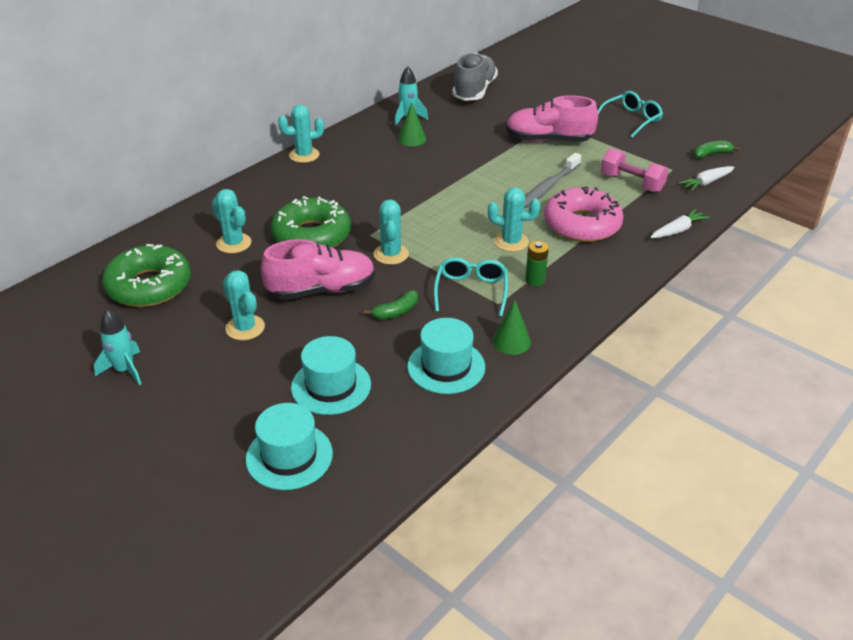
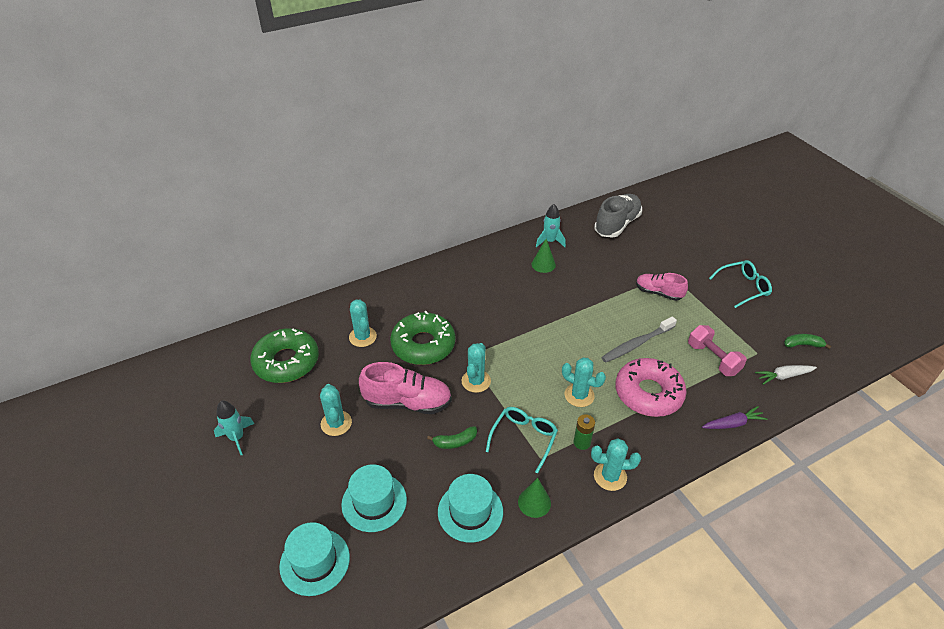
camera: 20 degrees right, 5 degrees up
turquoise cactus [278,105,324,163] -> turquoise cactus moved to [591,438,641,491]
pink shoe [506,95,598,142] -> pink shoe [636,273,688,301], size x0.64
white carrot [650,209,710,238] -> purple carrot [702,406,767,429]

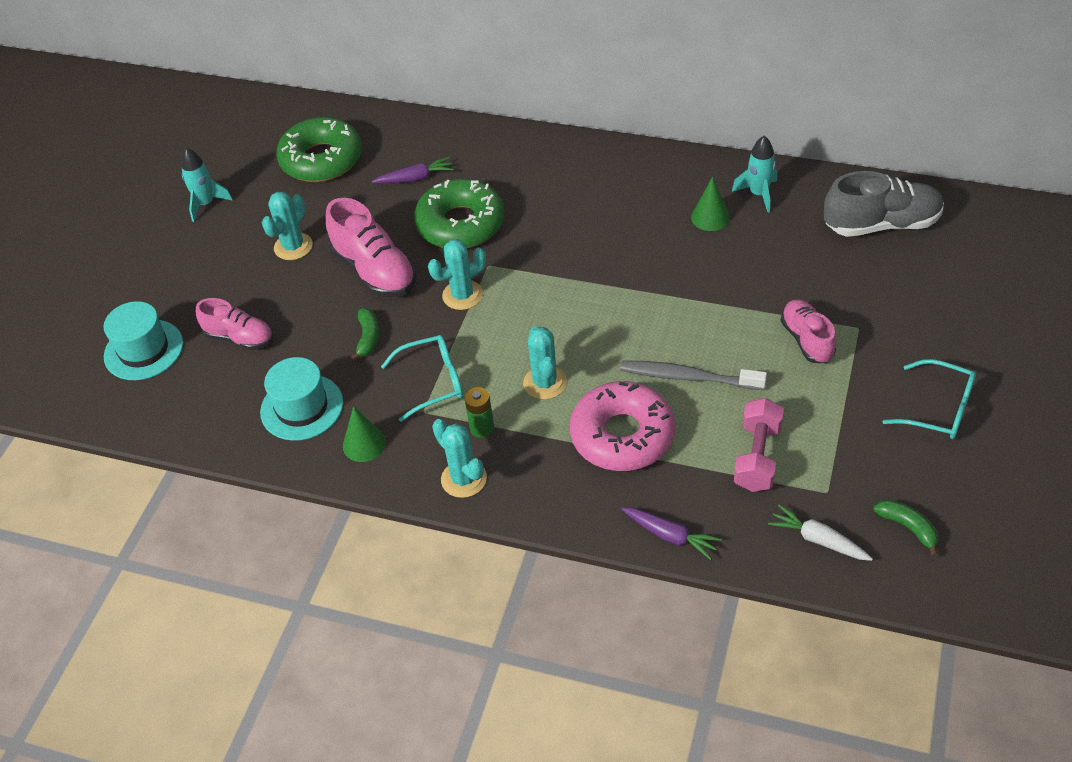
camera: 50 degrees right, 5 degrees up
turquoise hat [341,464,407,532] -> pink shoe [196,298,273,350]
turquoise cactus [349,299,377,347] -> purple carrot [372,157,454,184]
green banana [427,426,477,449] -> green banana turned 120 degrees counterclockwise [351,308,380,361]

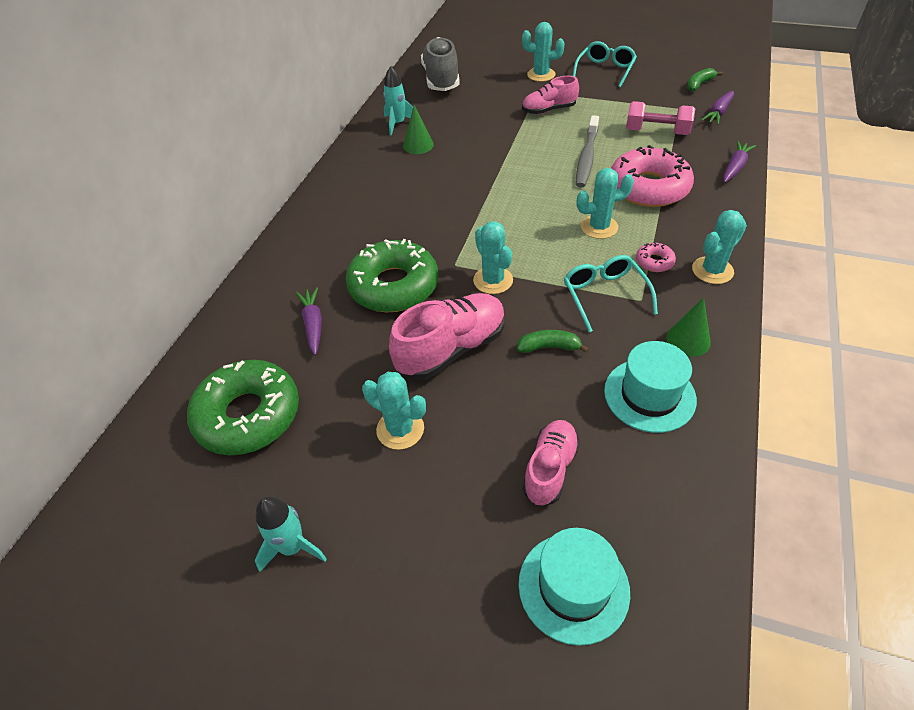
camera: 90 degrees left, 0 degrees up
green battery [464,387,494,438] -> pink donut [636,242,676,272]
white carrot [768,505,873,561] -> purple carrot [701,91,734,125]
none -> turquoise cactus [522,22,565,82]

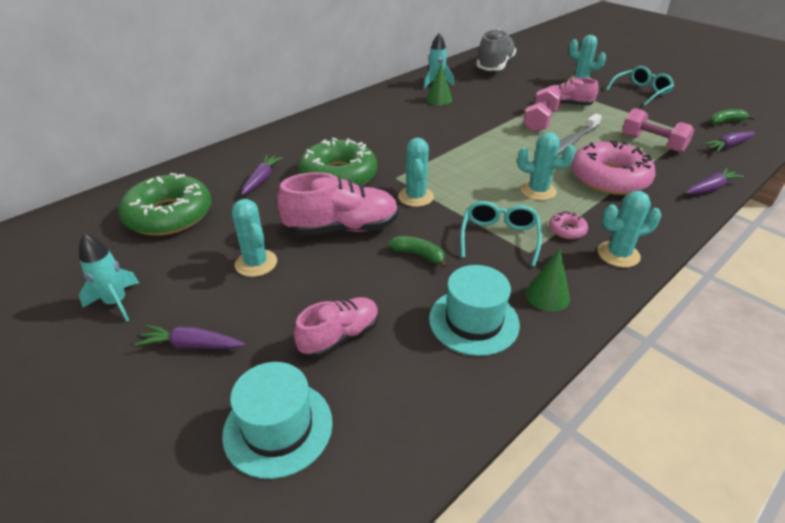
camera: 25 degrees right, 10 degrees down
none -> purple carrot [134,325,245,349]
none -> pink dumbbell [523,86,561,132]

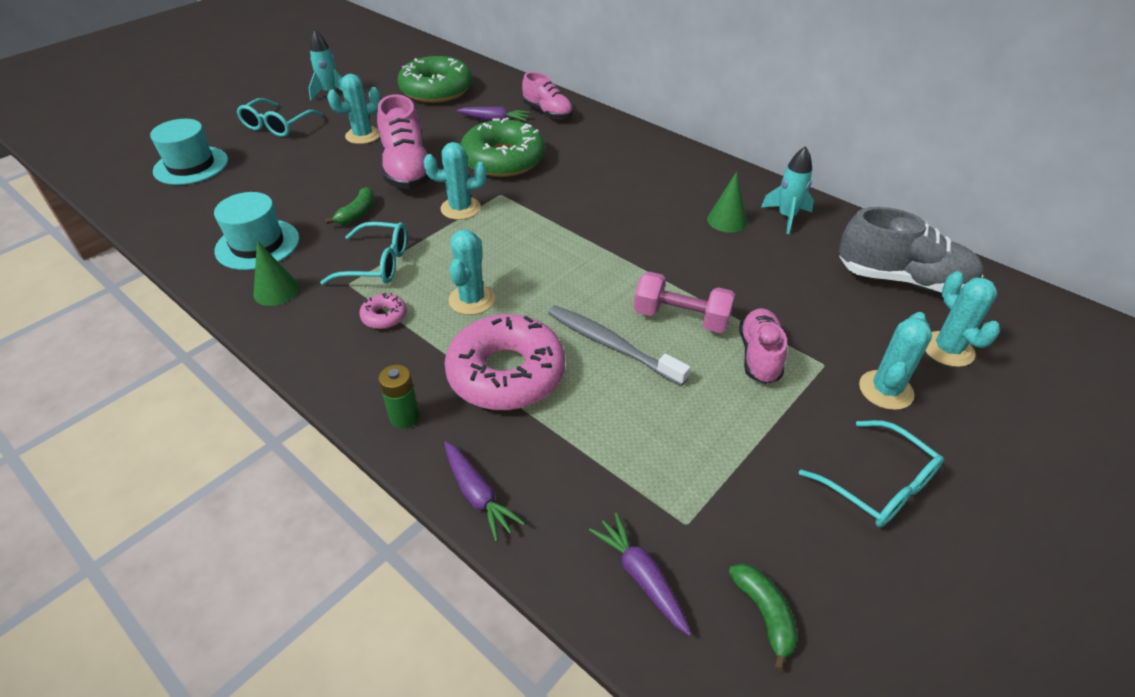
camera: 85 degrees right, 5 degrees up
purple carrot [134,325,245,349] -> turquoise glasses [237,98,323,137]
pink shoe [294,297,379,358] -> pink shoe moved to [522,72,573,119]
turquoise cactus [598,191,661,267] -> turquoise cactus moved to [925,271,1000,367]
pink dumbbell [622,108,695,153] -> none
none -> green battery [378,365,420,429]

